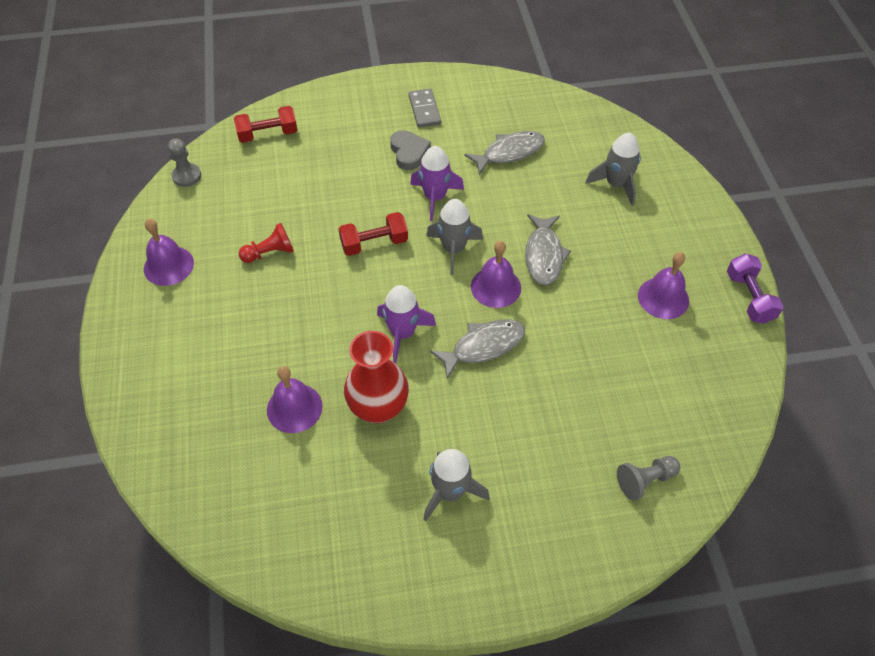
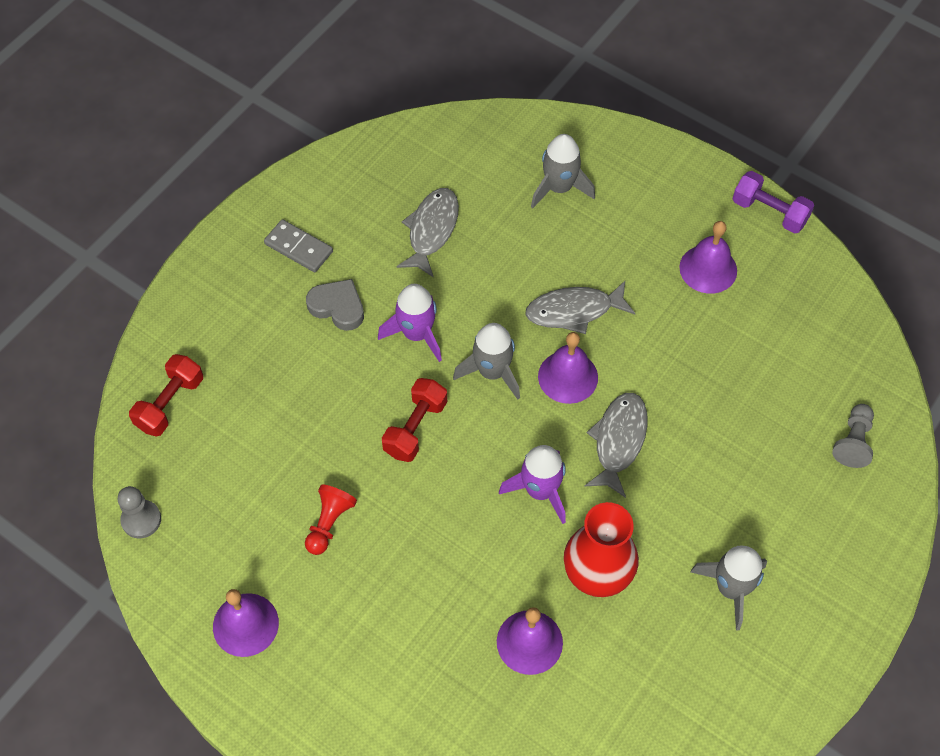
camera: 45 degrees left, 5 degrees up
grey fish [525,214,571,285] -> grey fish turned 120 degrees clockwise [525,281,635,334]

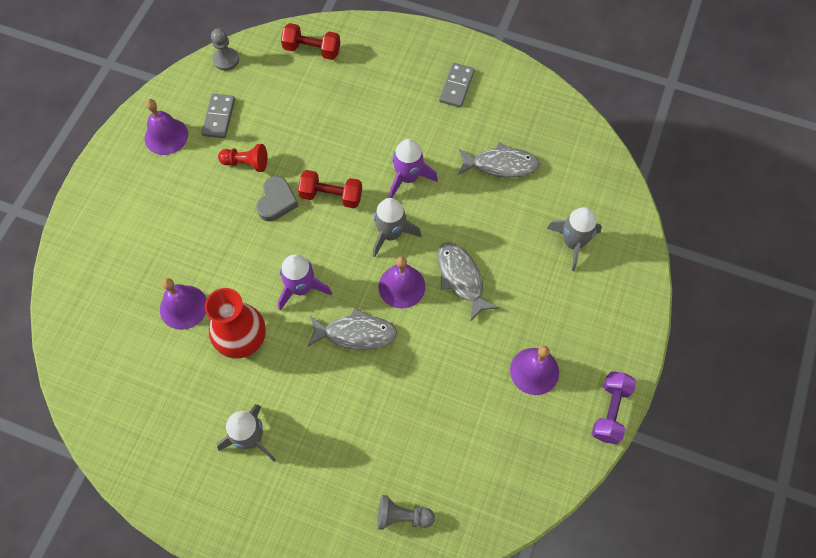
camera: 75 degrees right, 5 degrees up
grey heart [306,279,364,331] -> grey heart moved to [256,176,298,221]
none -> grey domino [201,94,235,138]

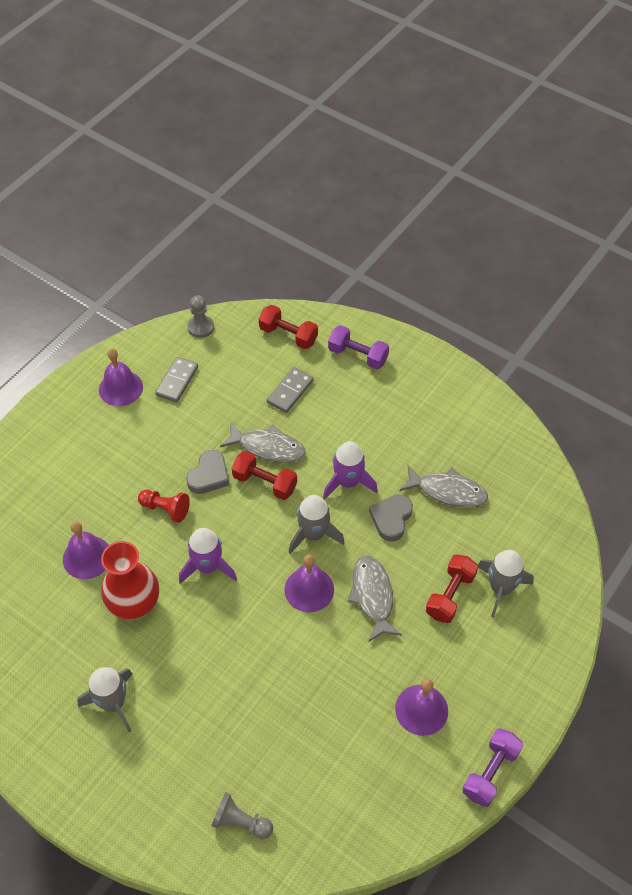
camera: 15 degrees right, 10 degrees down
red pawn [218,144,267,172] -> red pawn moved to [138,490,190,523]
grey fish [307,308,397,350] -> grey fish moved to [220,422,305,463]
grey domino [439,63,475,108] -> grey domino moved to [267,367,314,413]
none -> purple dumbbell [328,325,389,369]
none -> grey heart [369,494,413,542]
none -> red dumbbell [426,554,478,623]

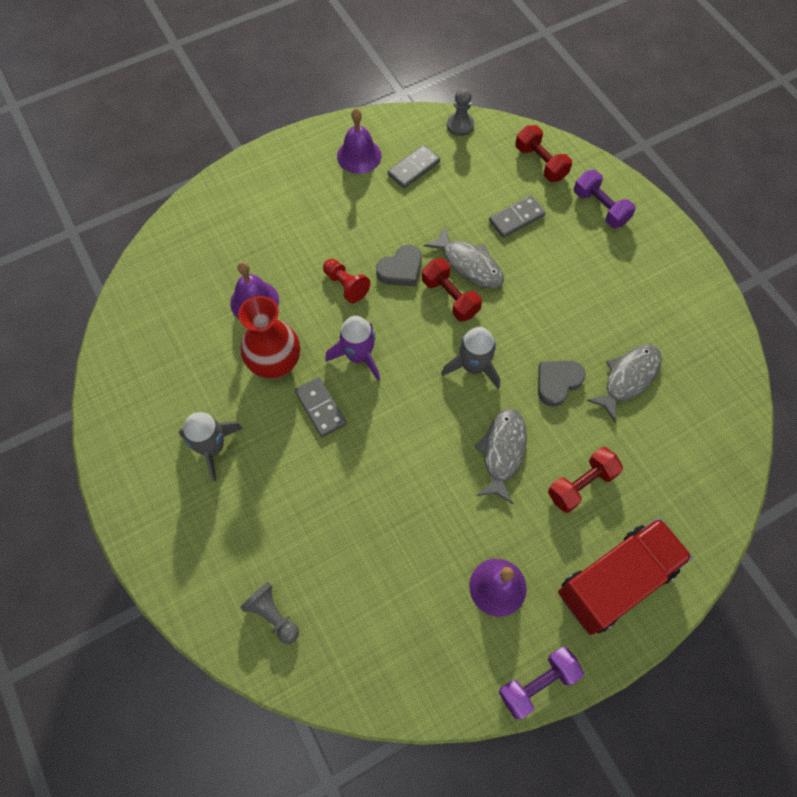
camera: 25 degrees right, 10 degrees up
purple bell [284,555,334,612] -> none
purple rocket [323,441,378,500] -> none
grey fish [399,465,488,508] -> grey fish turned 90 degrees counterclockwise [586,344,662,422]
grey rocket [478,550,534,617] -> none
none -> grey domino [295,377,347,437]
none -> red truck [558,518,693,635]

